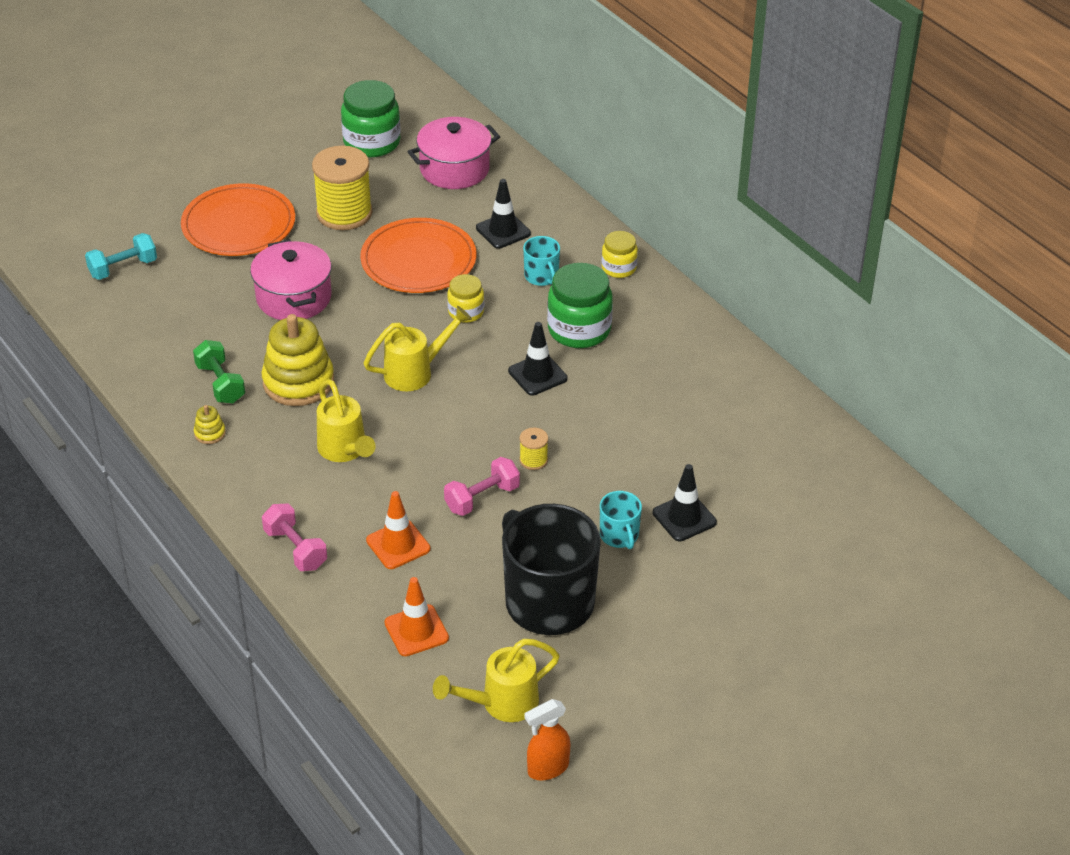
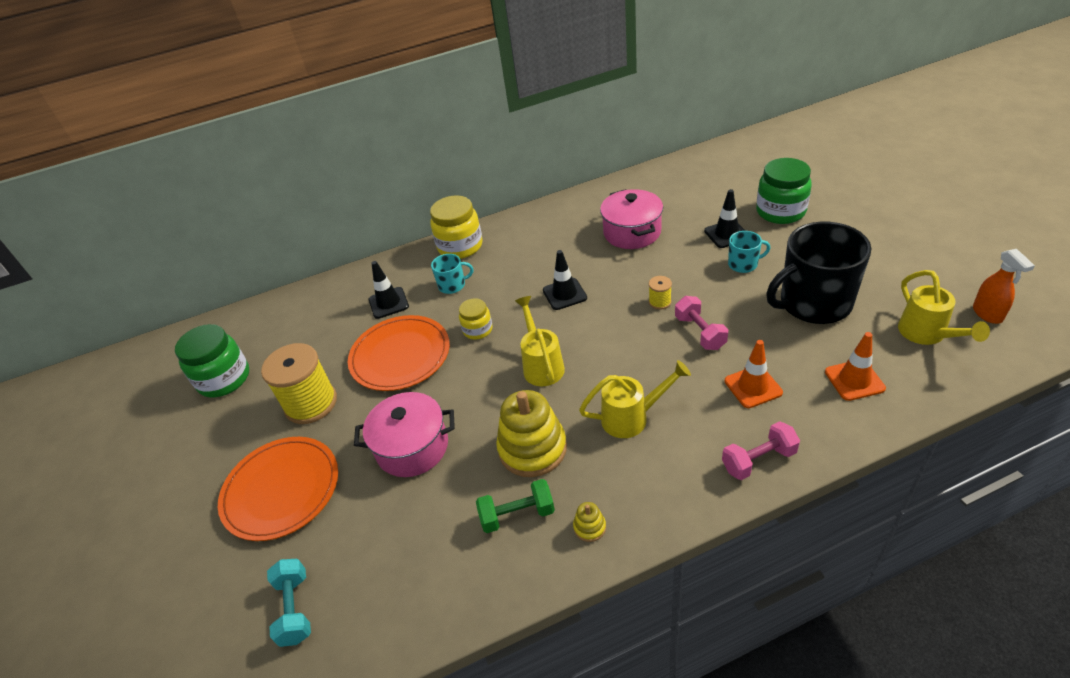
camera: 70 degrees left, 0 degrees up
pink pot [408,117,500,189] -> pink pot moved to [600,189,663,249]
green jar [547,263,613,348] -> green jar moved to [756,158,812,224]
yellow jar [601,231,638,278] -> yellow jar [430,195,483,259], size x1.74

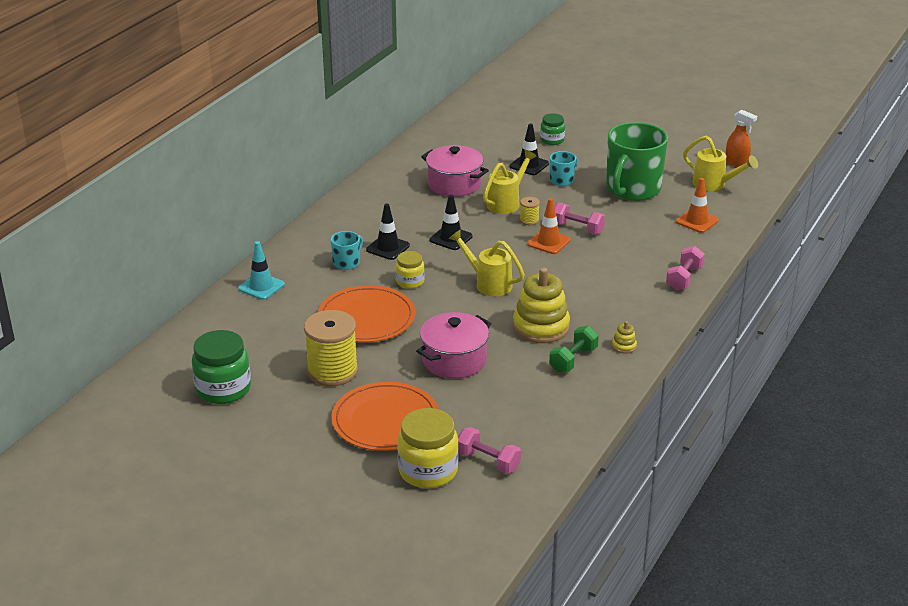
camera: 45 degrees left, 10 degrees down
turquoise dumbbell [267,559,311,647] -> pink dumbbell [458,427,521,474]
black traffic cone [369,261,409,319] -> black traffic cone moved to [366,204,410,260]
yellow jar [430,195,483,259] -> yellow jar moved to [397,408,459,488]
yellow watering can [579,360,691,438] -> yellow watering can moved to [483,150,537,214]
orange traffic cone [725,340,783,408] -> orange traffic cone moved to [527,198,570,254]
green jar [756,158,812,224] -> green jar [540,113,565,145], size x0.57
black mug [766,222,871,324] -> green mug [606,122,668,201]
none -> turquoise traffic cone [238,241,285,300]

